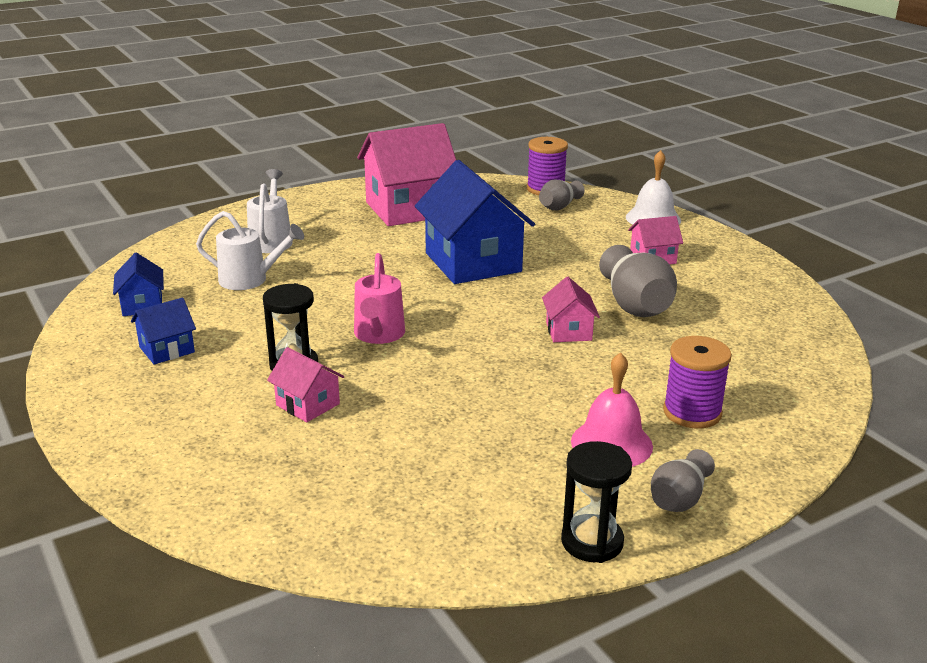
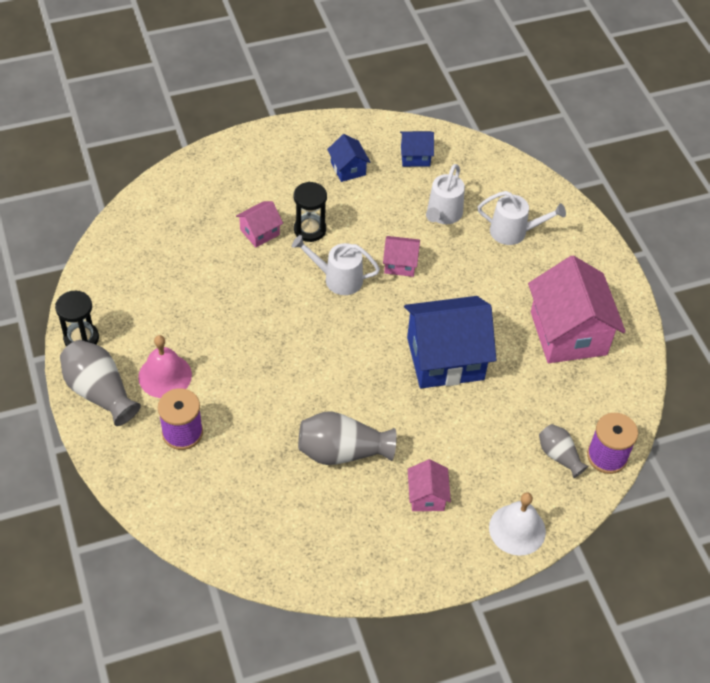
camera: 100 degrees right, 25 degrees up
pink watering can [354,253,405,344] -> white watering can [292,235,380,295]
pink house [542,277,600,342] -> pink house moved to [383,236,420,277]
grey vase [651,449,715,512] -> grey vase [60,340,141,426], size x1.69

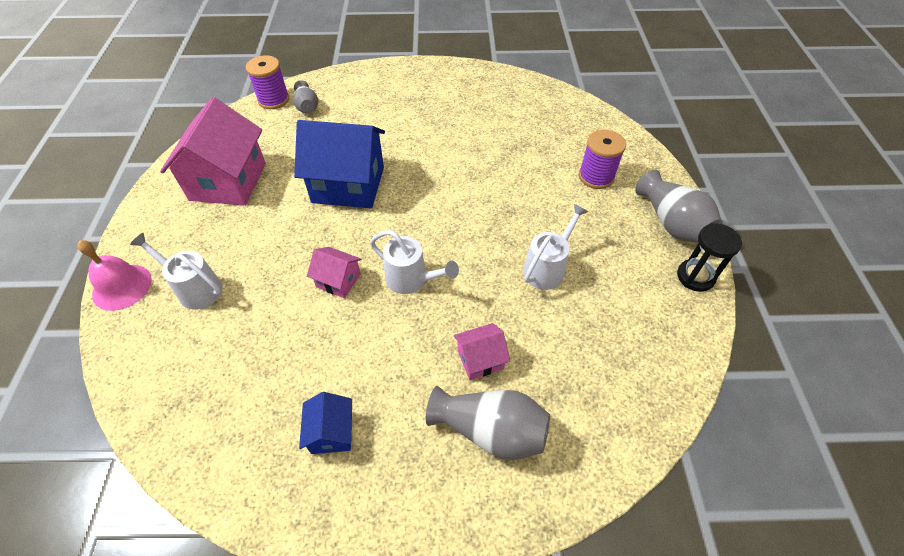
camera: 160 degrees left, 0 degrees up
pink bell [138,335,192,398] -> pink bell moved to [77,240,152,311]
black hourglass [294,182,327,242] -> none
grey vase [298,411,397,465] -> grey vase moved to [426,386,550,460]
blue house [400,131,434,167] -> none
pink house [408,459,451,511] -> none
white watering can [426,164,465,224] -> white watering can moved to [523,204,588,290]
white bell [489,492,546,556] -> none

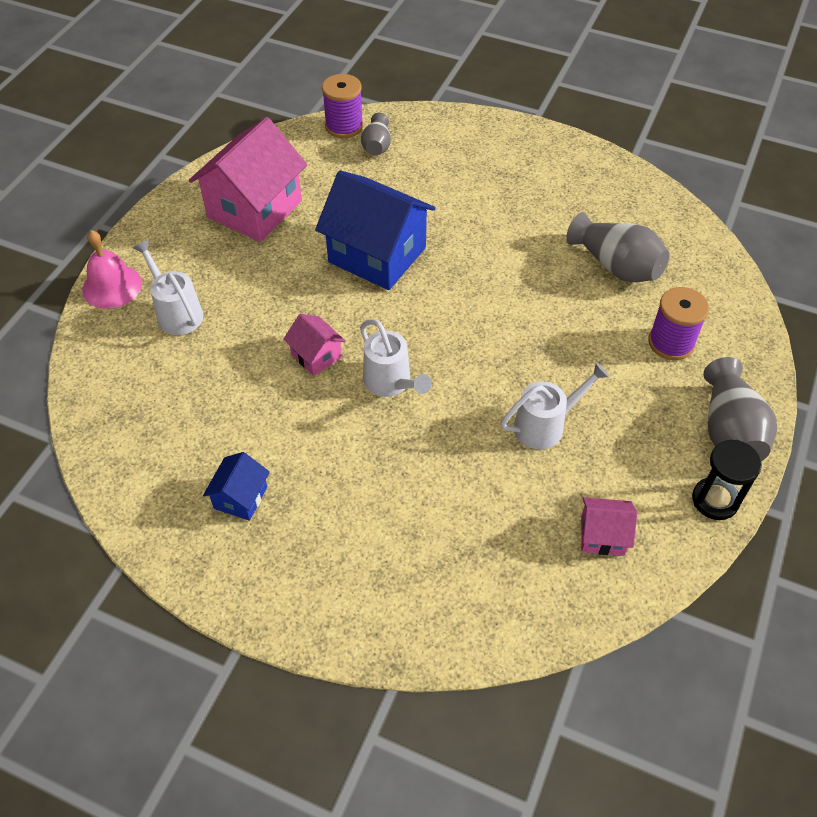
camera: 25 degrees right, 0 degrees up
grey vase [426,386,550,460] -> grey vase moved to [566,212,670,282]
pink house [454,323,510,380] -> pink house moved to [581,497,637,556]

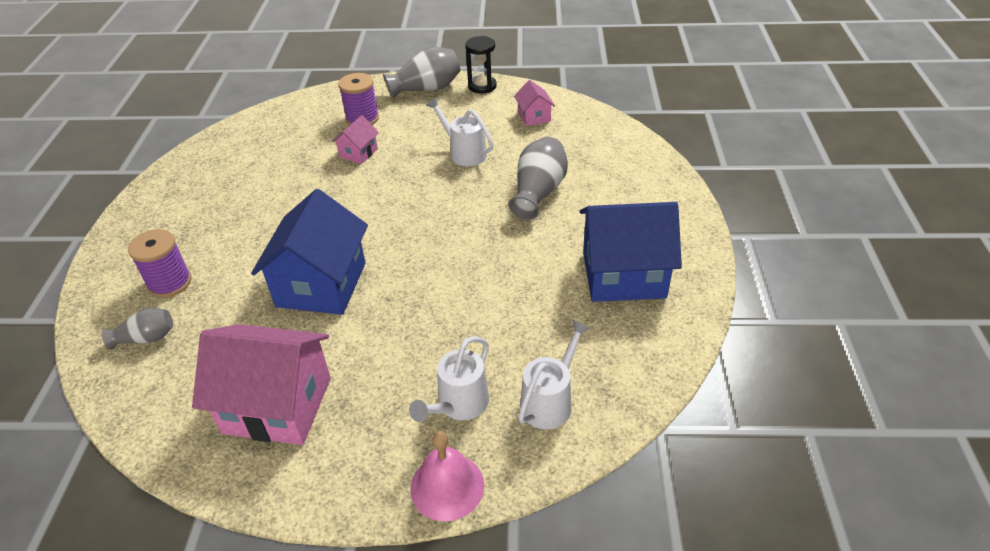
camera: 110 degrees left, 10 degrees down
blue house [203,452,270,521] -> blue house [580,202,682,302], size x2.11
pink house [283,314,345,376] -> pink house moved to [332,115,379,164]
purple spool [322,74,363,138] -> purple spool moved to [128,229,192,298]
white watering can [360,319,432,397] -> white watering can moved to [518,320,590,429]
grey vase [566,212,670,282] -> grey vase moved to [508,137,568,220]

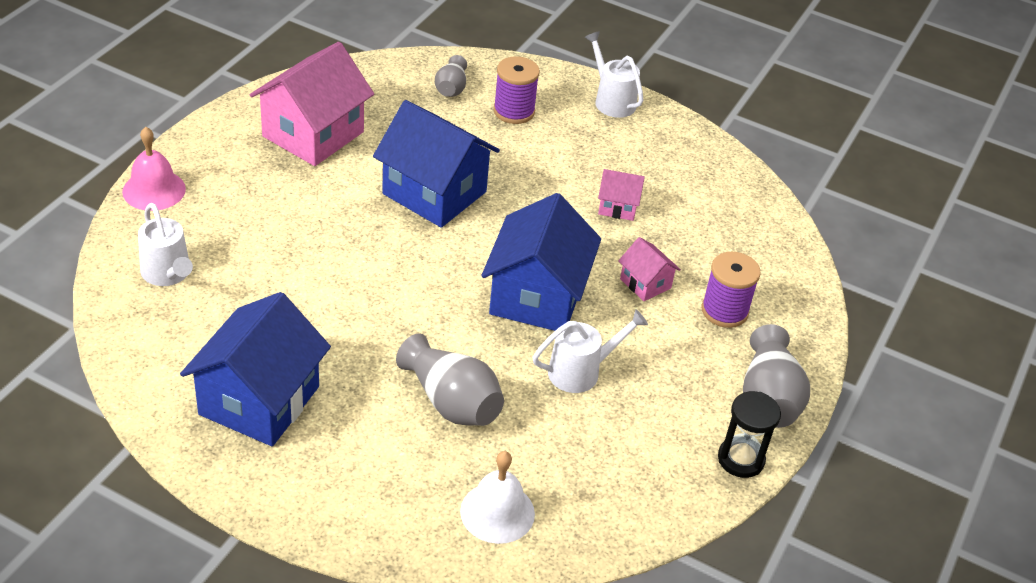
camera: 110 degrees right, 0 degrees up
white watering can [409,337,489,422] -> white watering can moved to [585,31,644,118]
pink house [514,80,555,126] -> pink house moved to [598,169,645,221]
none -> white bell [460,451,535,544]
none -> blue house [481,193,601,331]

